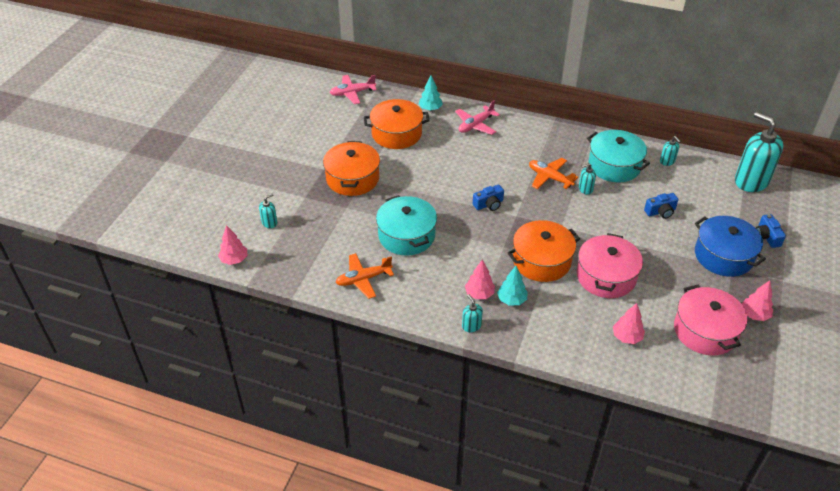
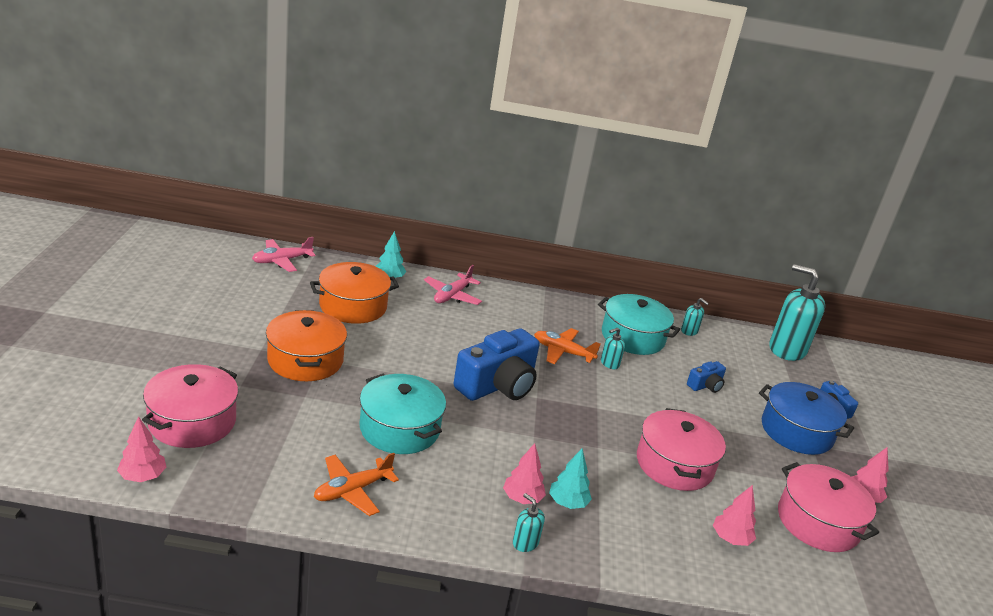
camera: 20 degrees left, 15 degrees down
turquoise soap dispenser [259,193,278,228] -> pink pot [142,364,238,448]
blue camera [473,185,504,211] -> blue camera [453,328,540,401], size x2.12
orange pot [507,220,580,282] -> none

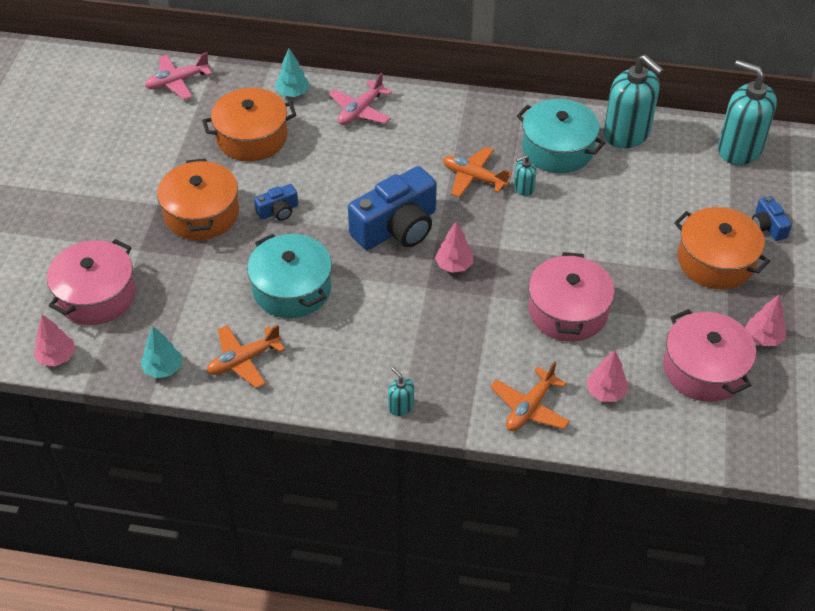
camera: 10 degrees right, 20 degrees up
pink tree [503,443,546,504] -> pink tree moved to [435,221,474,273]
turquoise tree [549,449,592,509] -> turquoise tree moved to [141,326,182,378]
turquoise soap dispenser [681,298,709,336] -> turquoise soap dispenser [604,54,664,148], size x2.29
blue camera [687,361,726,393] -> blue camera moved to [254,184,298,221]
blue pot [759,382,854,455] -> orange pot [674,207,770,289]
none -> orange plane [490,361,570,431]

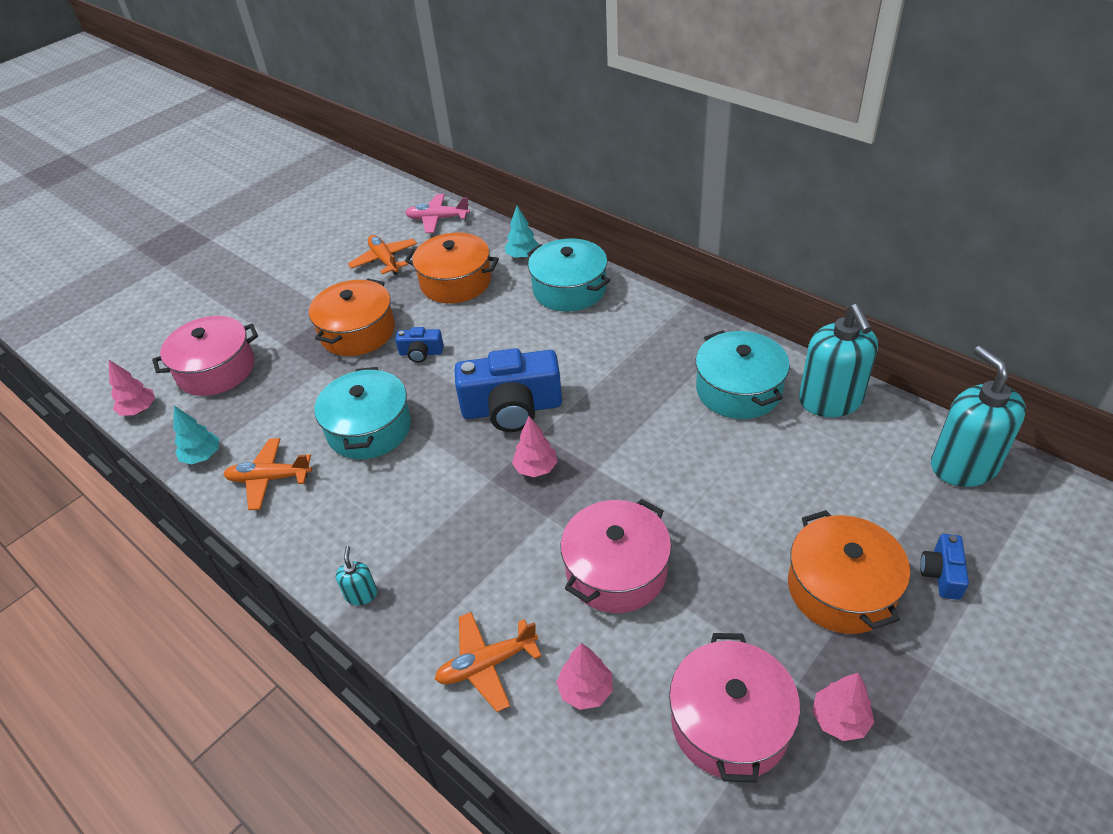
camera: 35 degrees right, 5 degrees down
pink plane [329,73,392,125] -> turquoise pot [527,239,611,312]
orange plane [443,147,512,198] -> orange plane moved to [348,235,417,275]
turquoise soap dispenser [514,155,536,196] -> none

